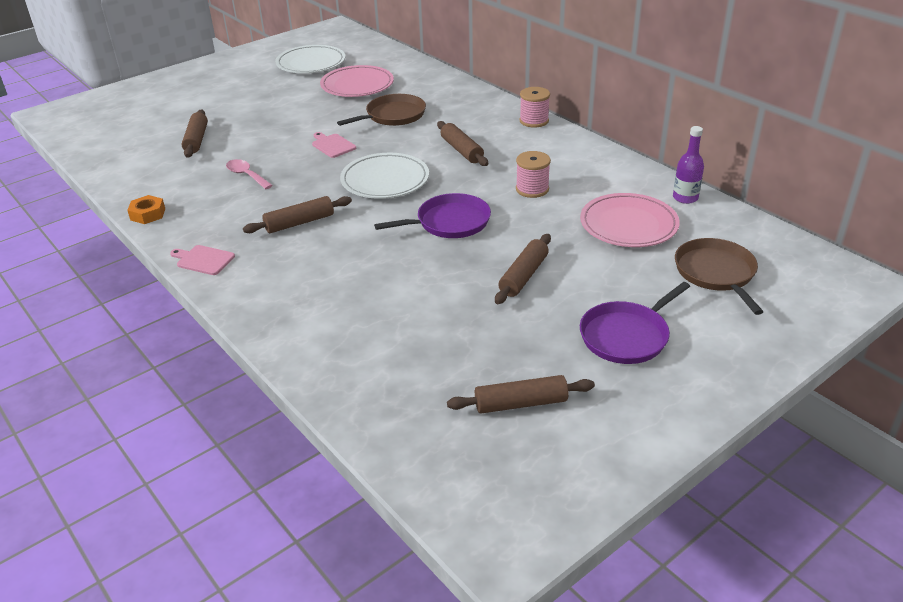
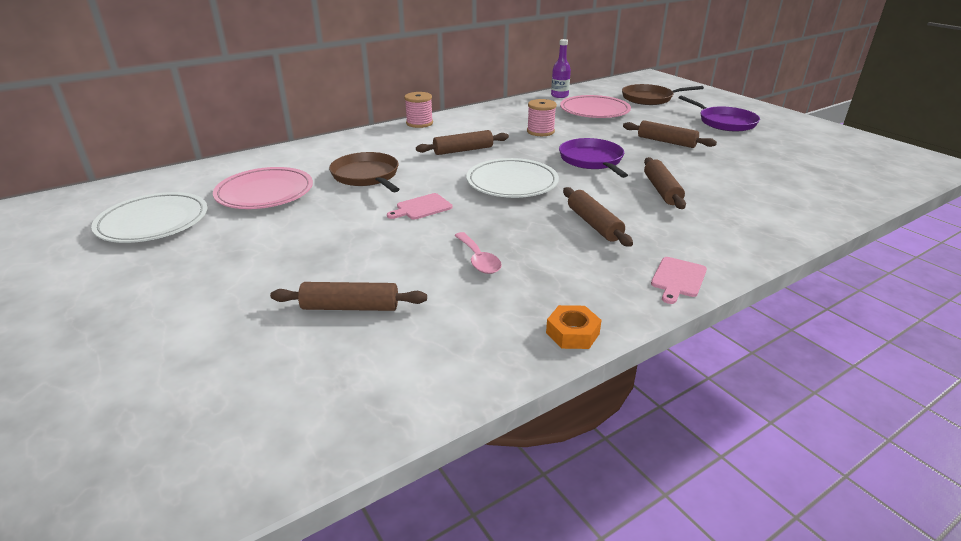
camera: 85 degrees left, 5 degrees down
pink spoon [226,159,273,189] -> pink spoon turned 75 degrees counterclockwise [454,232,502,274]
brown rolling pin [447,375,595,413] -> brown rolling pin moved to [644,157,686,209]

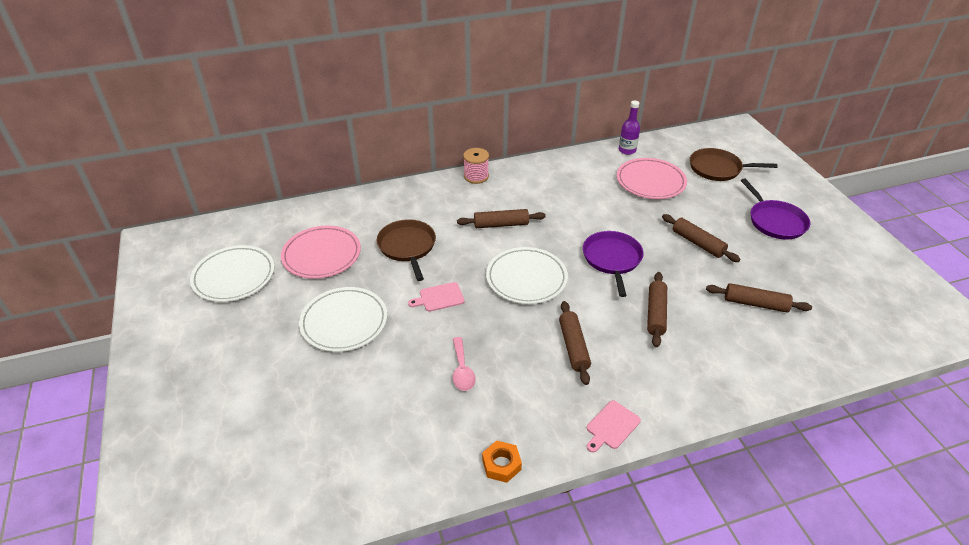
camera: 15 degrees right, 10 degrees up
brown rolling pin [270,282,427,311] -> brown rolling pin moved to [706,283,812,312]
pink spool [527,99,557,136] -> none
none -> white plate [299,287,387,352]

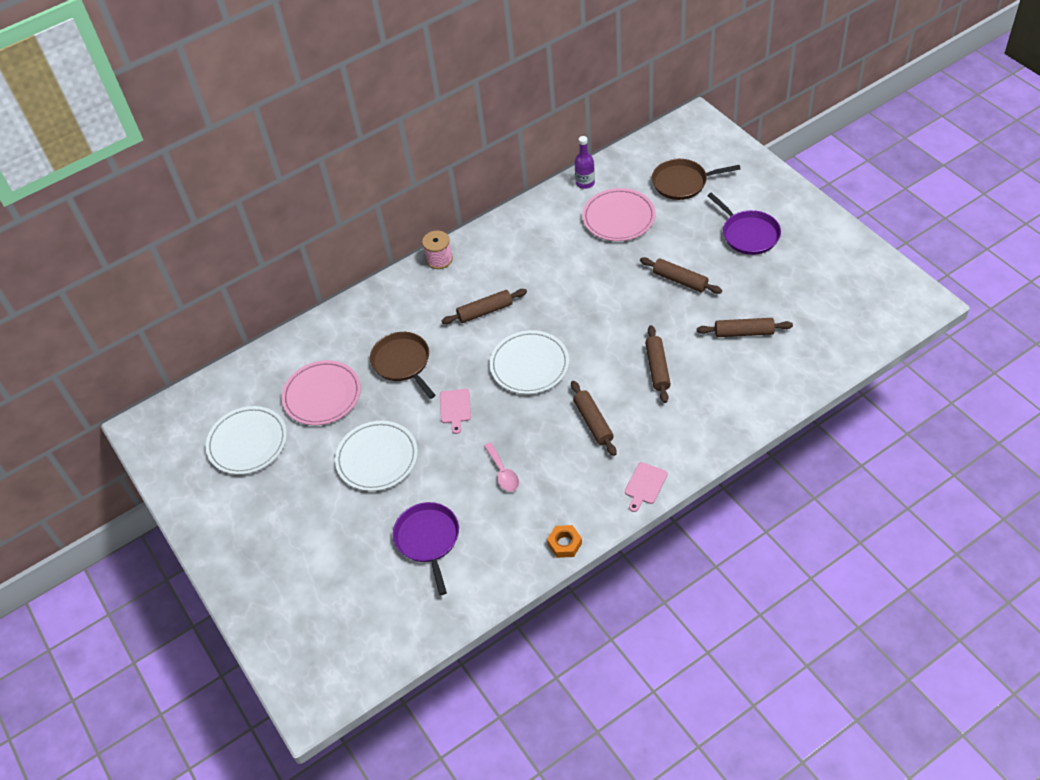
camera: 10 degrees left, 10 degrees up
pink cutting board [408,282,465,312] -> pink cutting board turned 60 degrees counterclockwise [440,389,471,434]
purple pan [583,231,644,297] -> purple pan moved to [393,502,459,595]

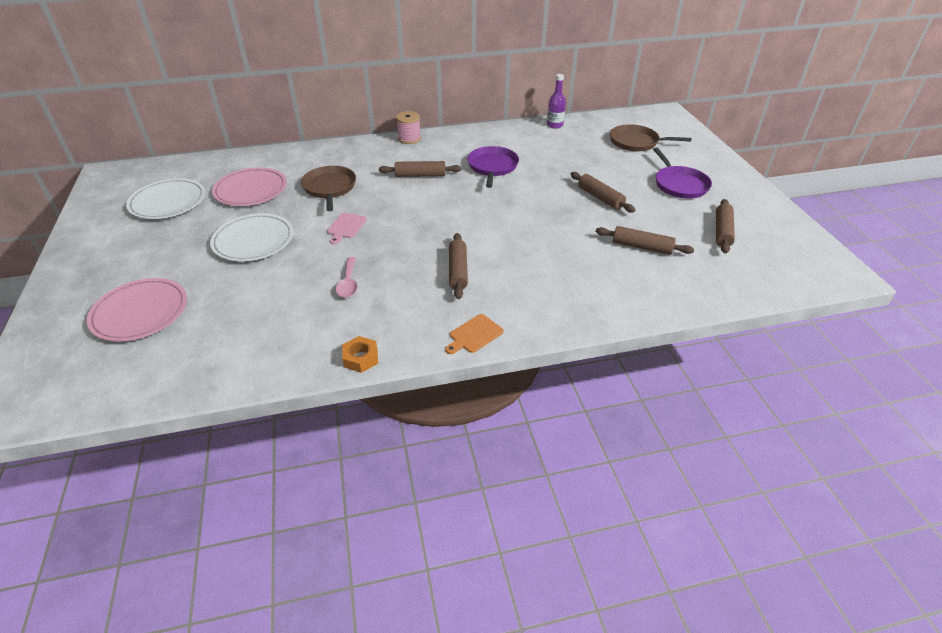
camera: 15 degrees right, 10 degrees down
purple pan [393,502,459,595] -> purple pan moved to [467,146,519,188]
white plate [490,330,569,394] -> none
pink plate [582,188,656,241] -> pink plate moved to [87,278,187,342]
pink cutting board [625,462,668,512] -> orange cutting board [445,314,503,354]
brown rolling pin [645,325,671,403] -> brown rolling pin moved to [716,199,735,254]

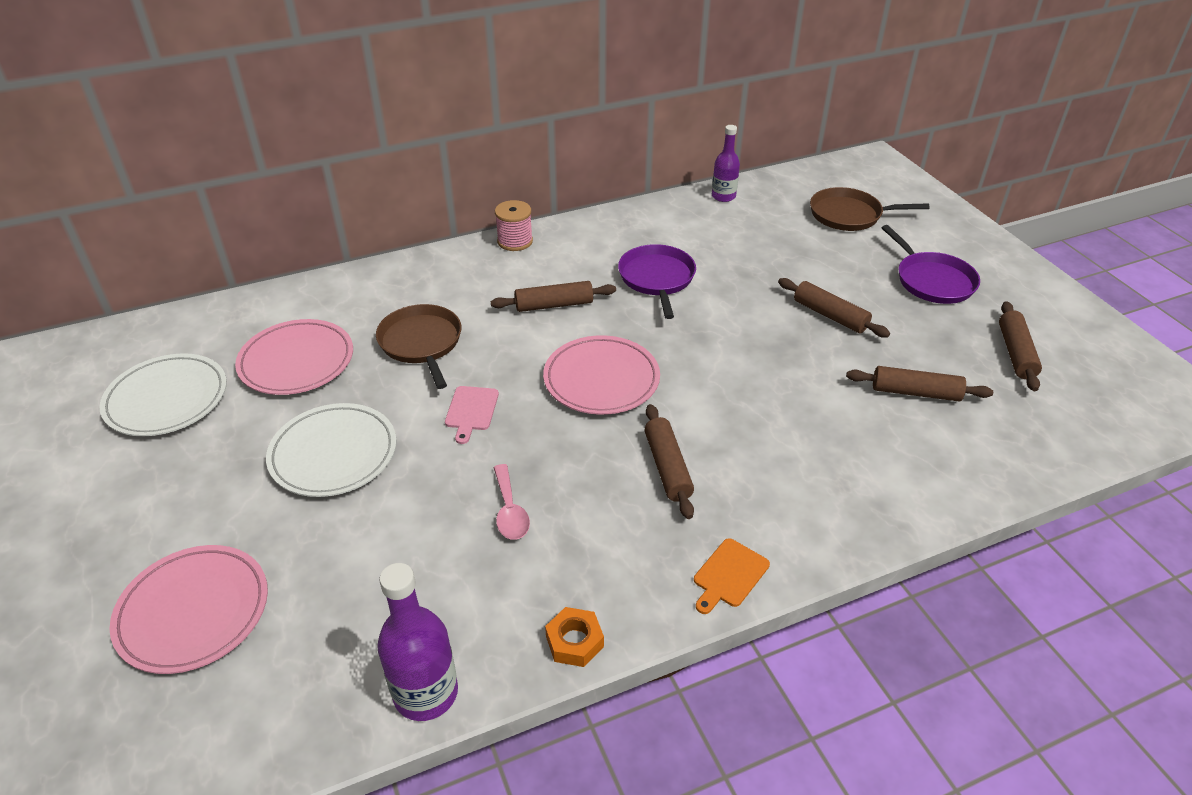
camera: 10 degrees left, 0 degrees up
none -> purple bottle [377,563,458,721]
none -> pink plate [543,335,660,415]

